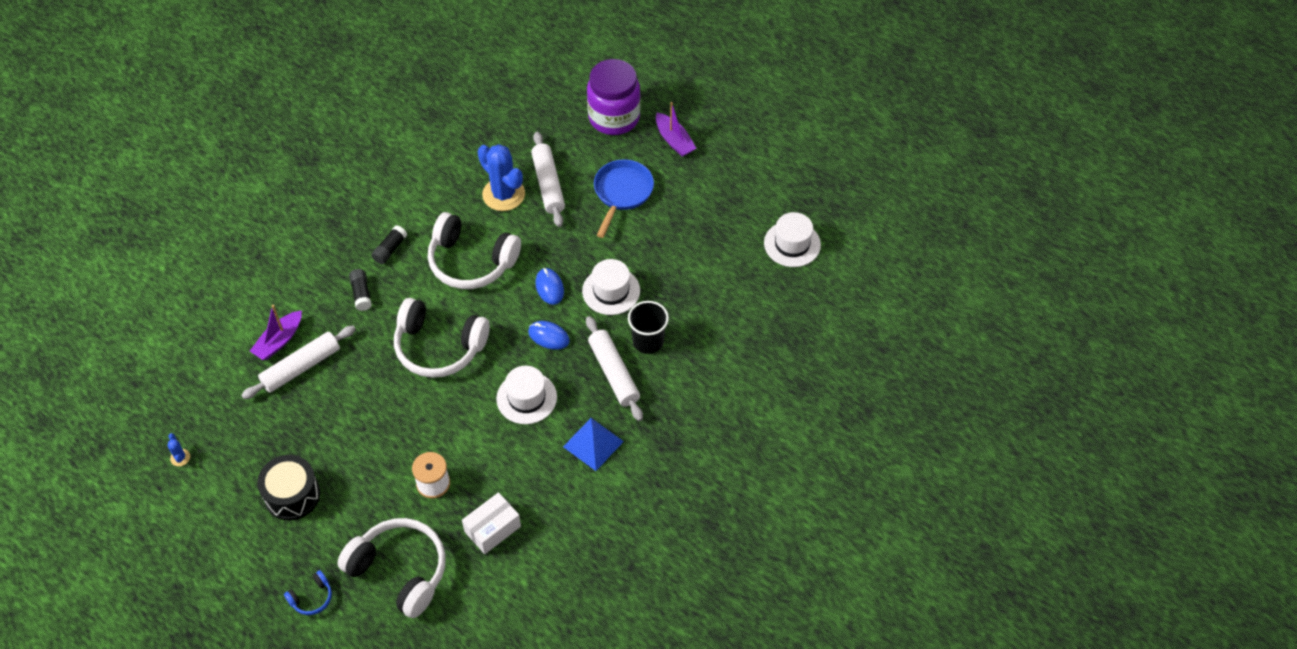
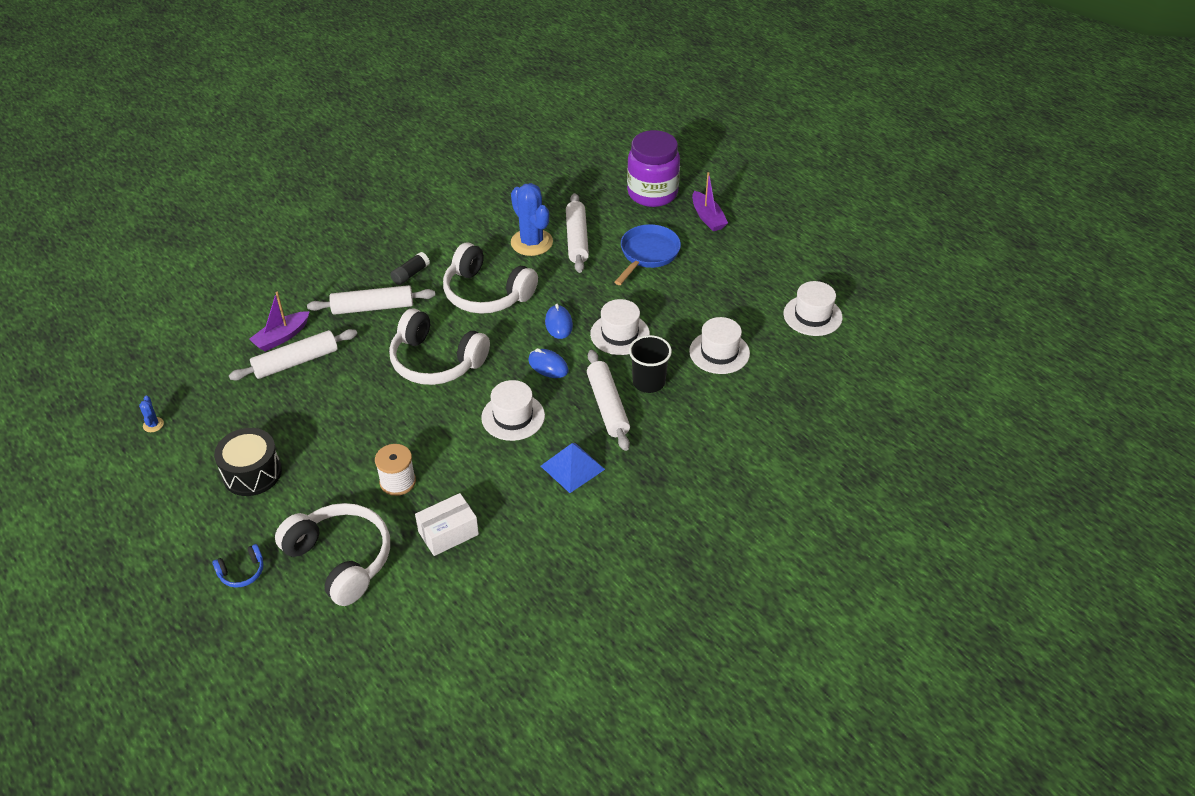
camera: 10 degrees right, 10 degrees down
black glue stick [349,269,372,311] -> white rolling pin [307,285,435,315]
none -> white hat [689,317,750,374]

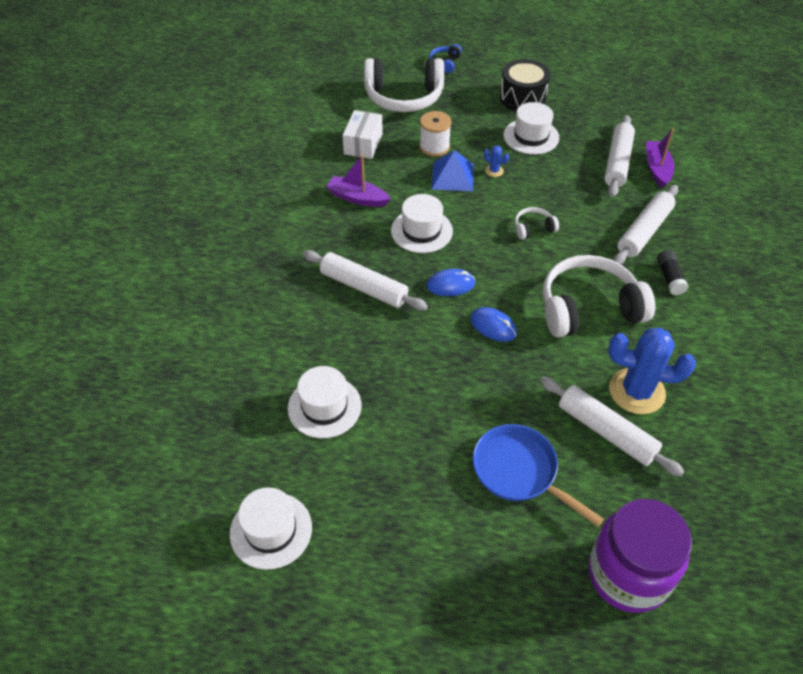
camera: 135 degrees right, 5 degrees up
blue cactus [139,395,164,432] -> blue cactus moved to [484,145,509,177]
white headphones [389,308,490,385] -> white headphones [515,207,559,240], size x0.44
blue pyramid [541,443,605,493] -> blue pyramid moved to [431,150,474,191]
white hat [590,299,650,355] -> white hat moved to [503,102,559,155]
blue pan [615,224,681,285] -> blue pan turned 150 degrees clockwise [473,424,604,527]
black cup [629,335,672,393] -> none
purple boat [692,172,728,231] -> purple boat moved to [326,155,391,207]

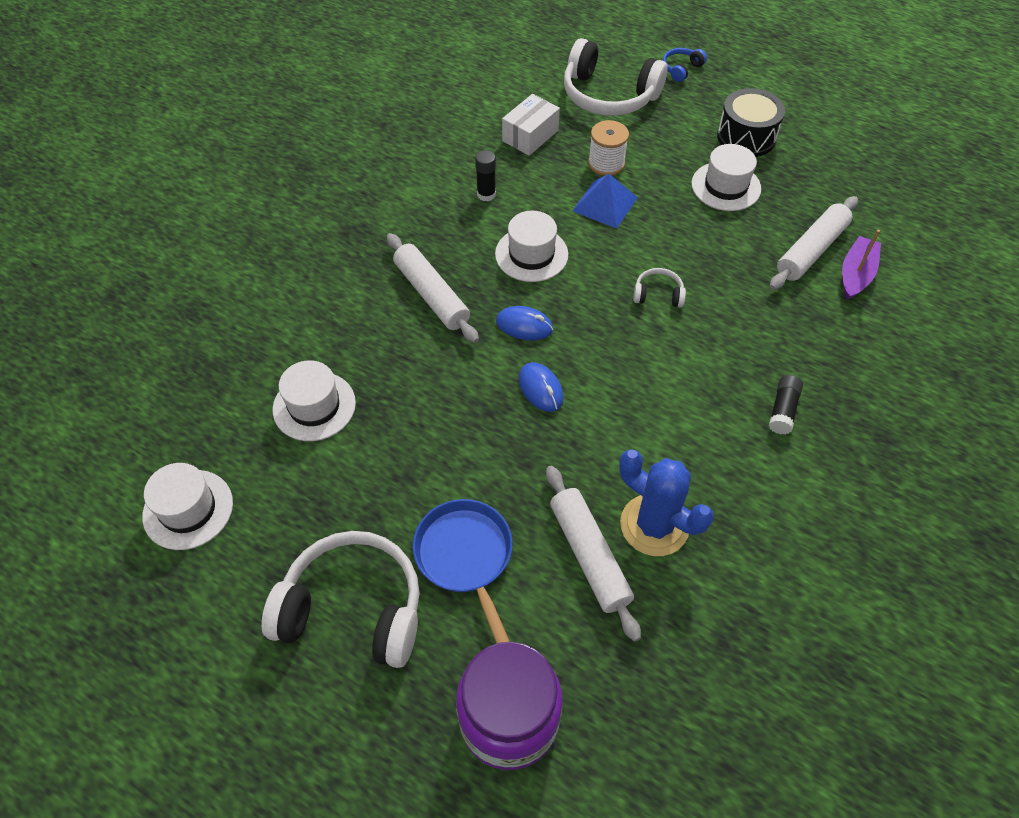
camera: 25 degrees right, 5 degrees up
purple boat [326,155,391,207] -> black glue stick [475,150,496,201]
blue cactus [484,145,509,177] -> none
white headphones [543,255,655,338] -> white headphones moved to [262,531,420,668]
white rolling pin [613,185,678,264] -> none

